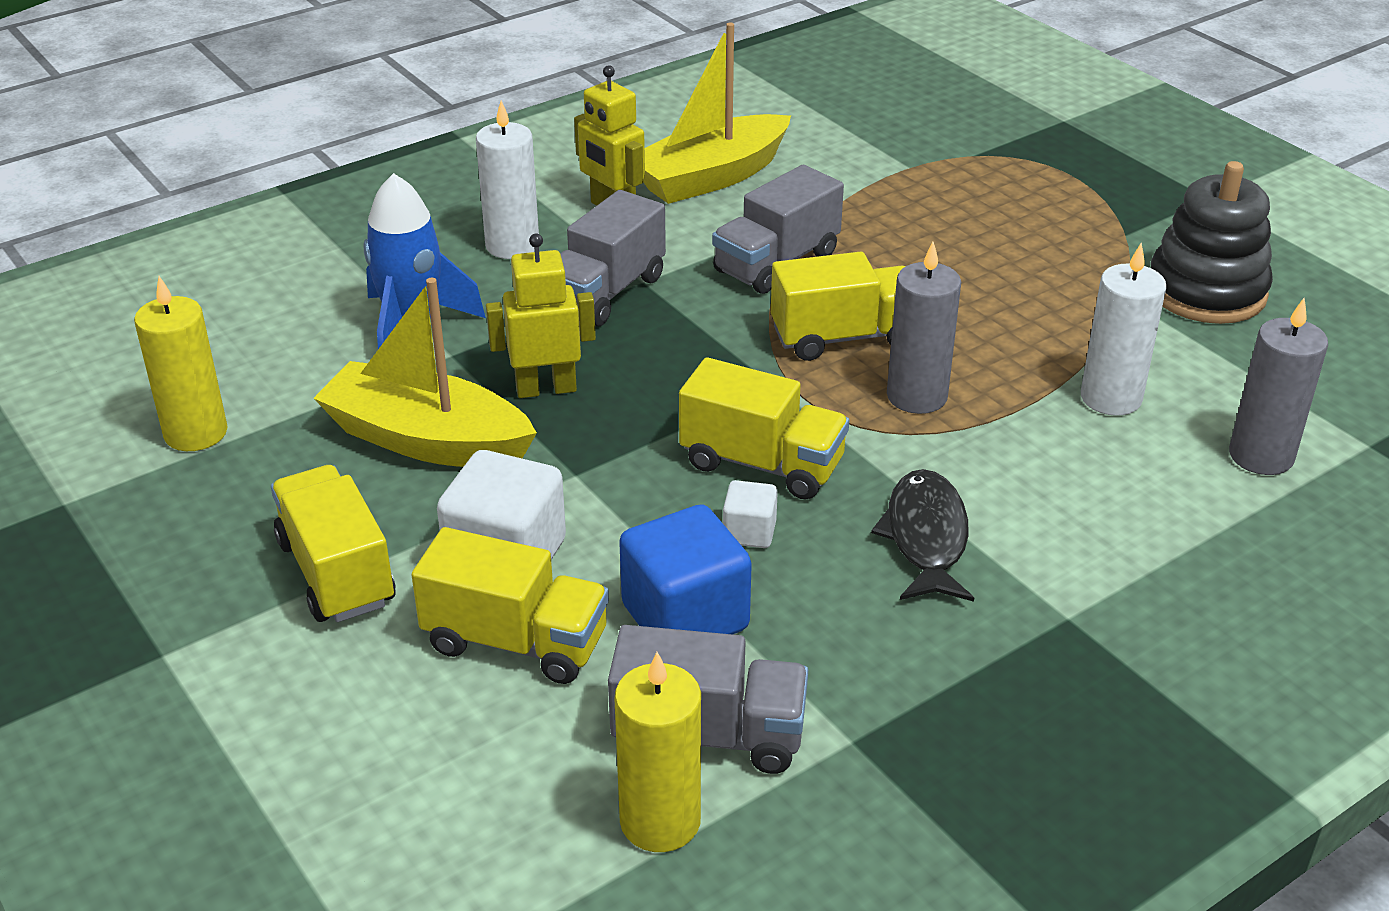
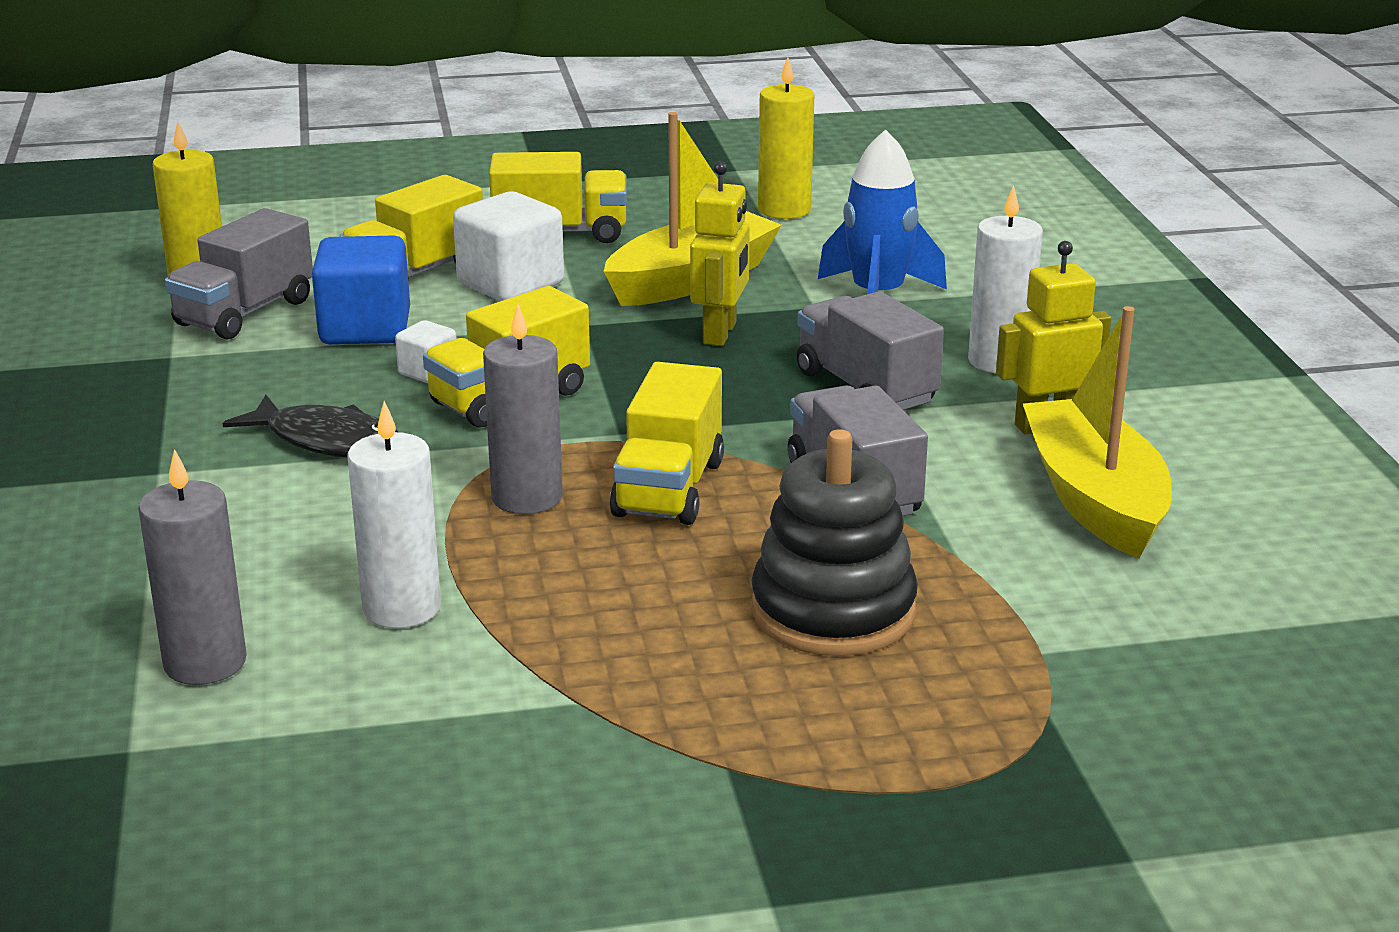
camera: 115 degrees right, 10 degrees down
black stacking toy [1151,161,1273,324] -> black stacking toy moved to [751,429,918,656]

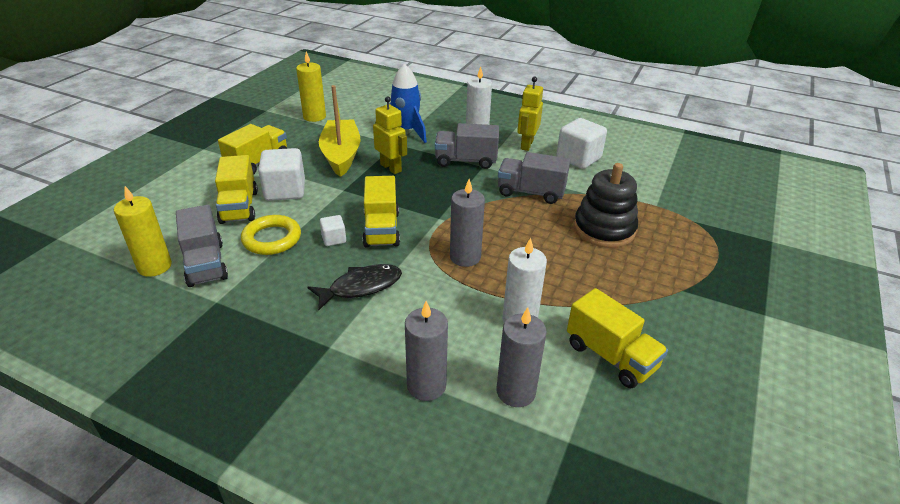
camera: 55 degrees left, 10 degrees up
blue cube [312,235,410,345] -> yellow ring [241,215,301,255]
yellow truck [610,362,724,525] -> yellow truck moved to [567,288,668,388]
yellow boat [1023,306,1172,559] -> white cube [556,118,607,169]
none -> grey candle [405,301,448,401]

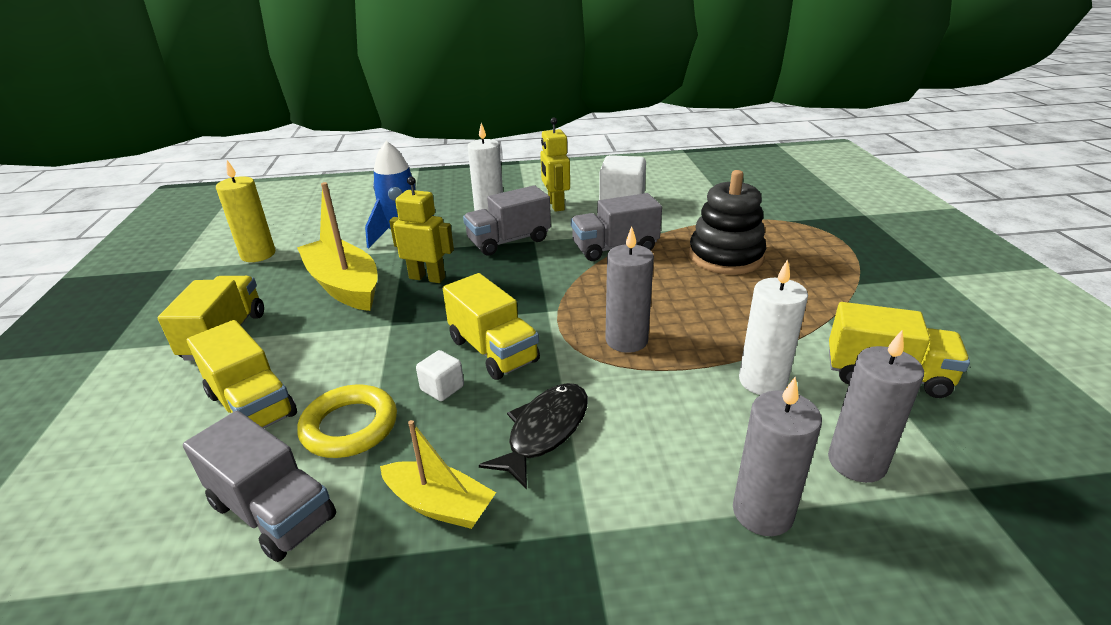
camera: 30 degrees left, 5 degrees down
yellow candle [114,186,172,277] -> none
white cube [258,148,305,201] -> none
none -> yellow boat [380,420,496,529]

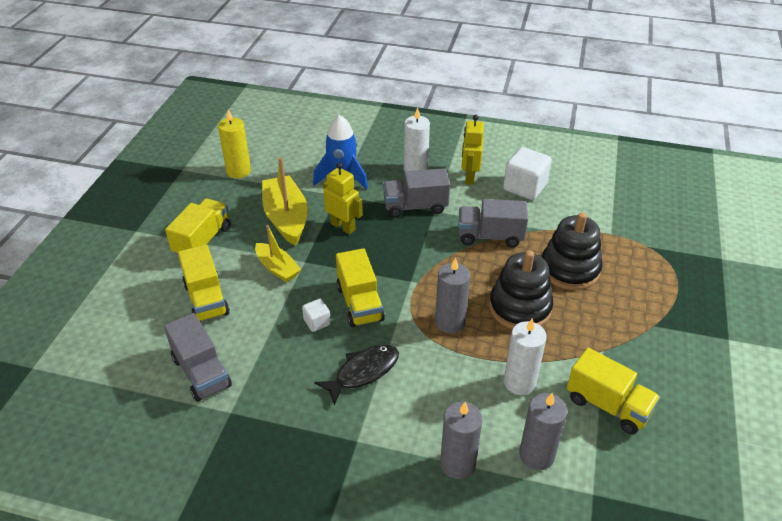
camera: 20 degrees right, 10 degrees up
yellow ring [297,384,397,458] -> none
yellow boat [380,420,496,529] -> yellow boat moved to [255,225,301,282]
none -> black stacking toy [489,250,553,329]

